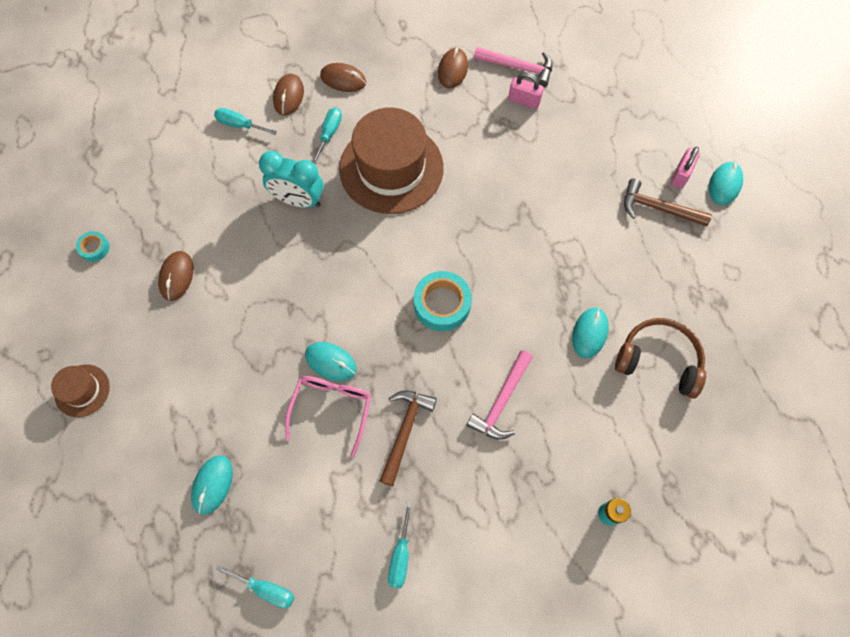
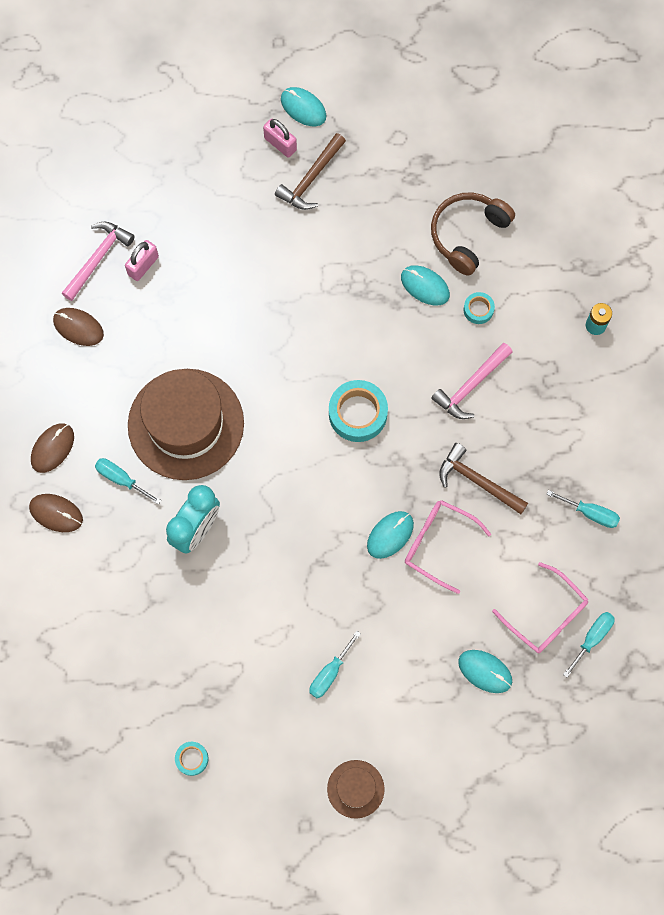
camera: 75 degrees left, 5 degrees up
brown mouse [158,251,193,301] -> none
turquoise screwdriver [214,108,277,135] -> turquoise screwdriver moved to [309,631,361,698]
pink hammer [467,350,533,440] -> pink hammer turned 90 degrees clockwise [431,343,513,419]
none -> turquoise tape [464,292,495,324]
none -> pink glasses [492,562,589,653]

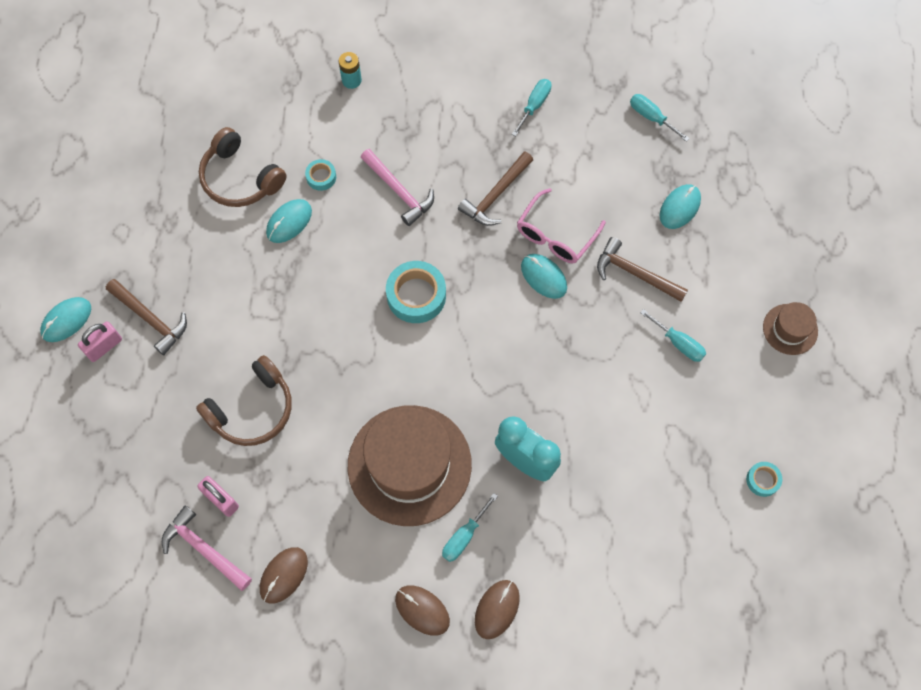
camera: 85 degrees left, 5 degrees down
pink glasses [492,562,589,653] -> none
none -> brown headphones [196,355,292,446]
none -> brown hammer [597,237,688,302]

